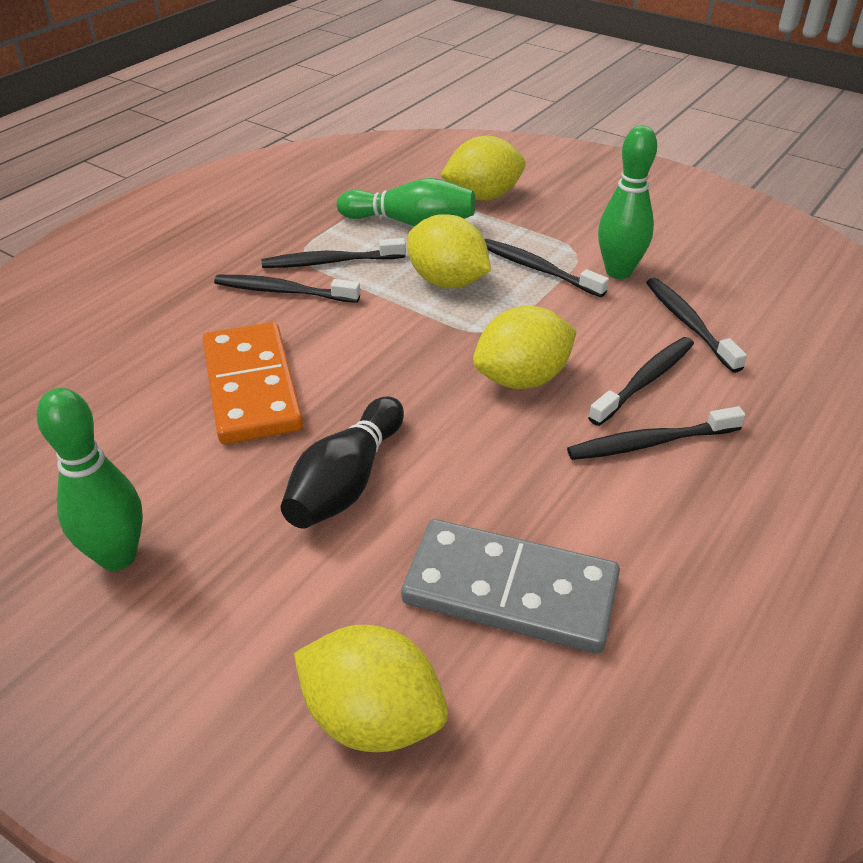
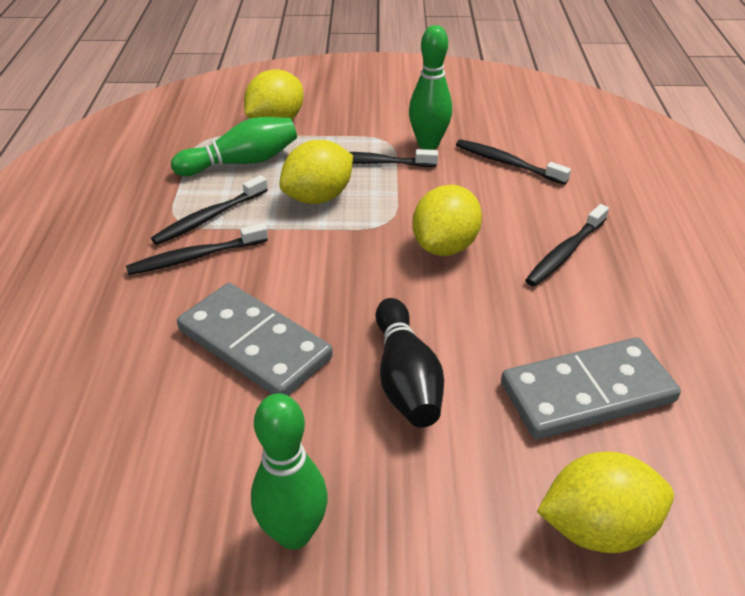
camera: 35 degrees left, 0 degrees up
orange domino [203,322,303,444] -> grey domino [177,283,333,396]
yellow lemon [407,214,491,288] -> yellow lemon turned 45 degrees counterclockwise [279,140,353,204]
black toothbrush [588,337,694,426] -> none

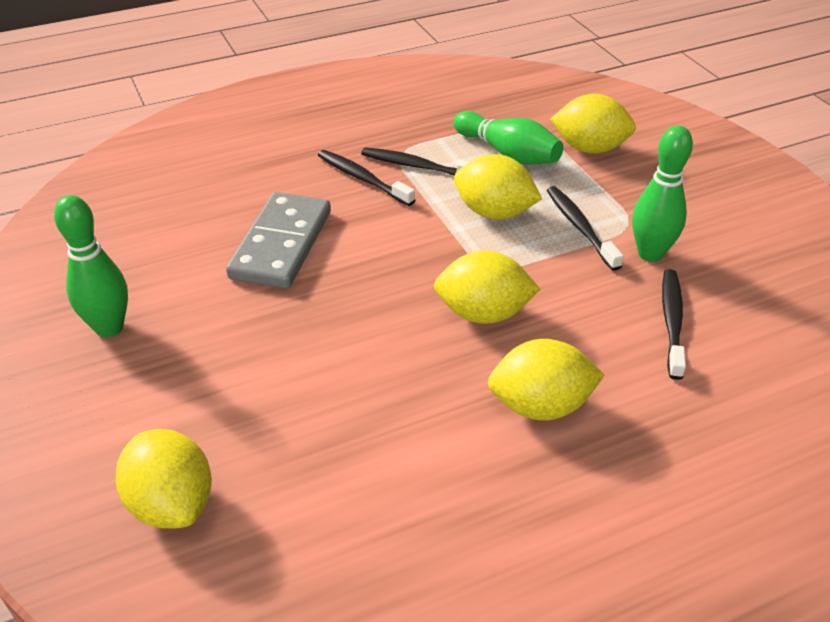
camera: 65 degrees right, 0 degrees up
black bowling pin [376,298,444,428] -> none
grey domino [501,337,681,439] -> none
black toothbrush [525,204,609,286] -> yellow lemon [488,339,604,421]

